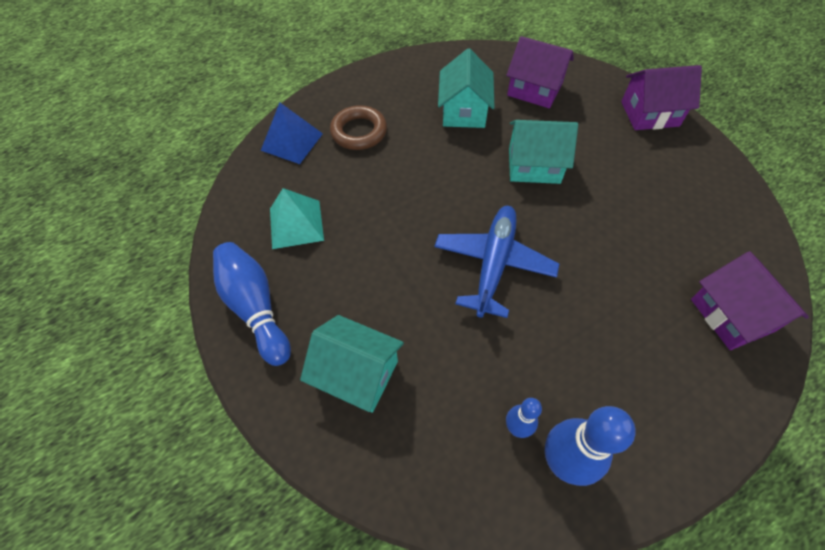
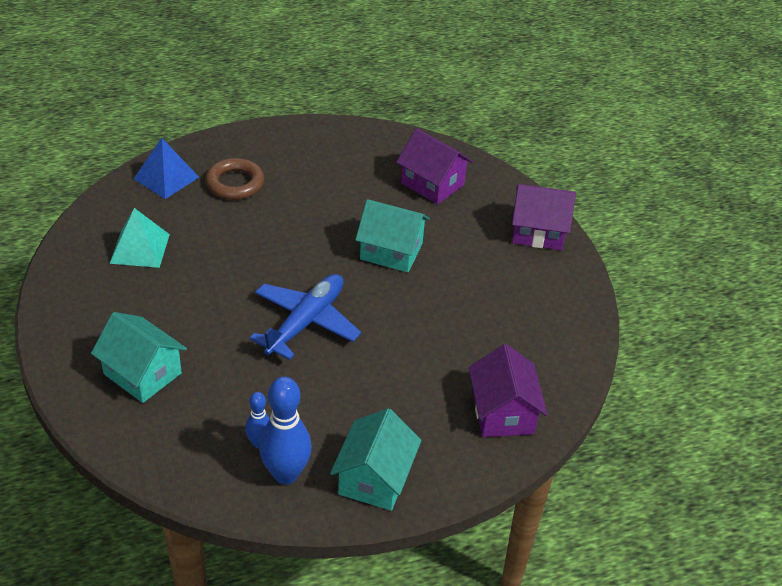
camera: 10 degrees right, 15 degrees down
blue bowling pin [213,242,291,366] -> none
turquoise house [438,48,494,128] -> turquoise house moved to [330,408,421,511]

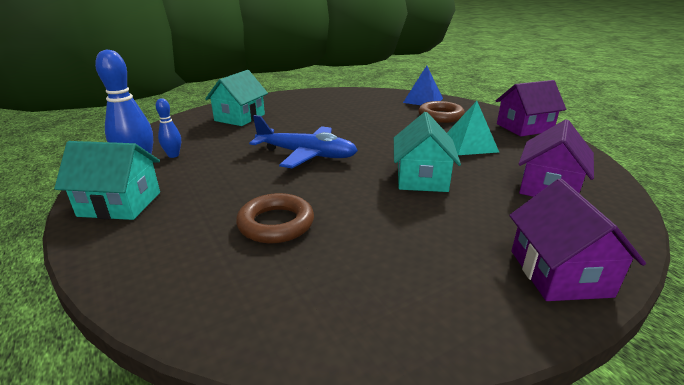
camera: 80 degrees right, 15 degrees down
turquoise pyramid [110,208,170,268] -> turquoise pyramid moved to [447,101,499,155]
purple house [468,344,548,437] -> purple house moved to [496,80,566,136]
none -> brown ring [236,193,314,243]

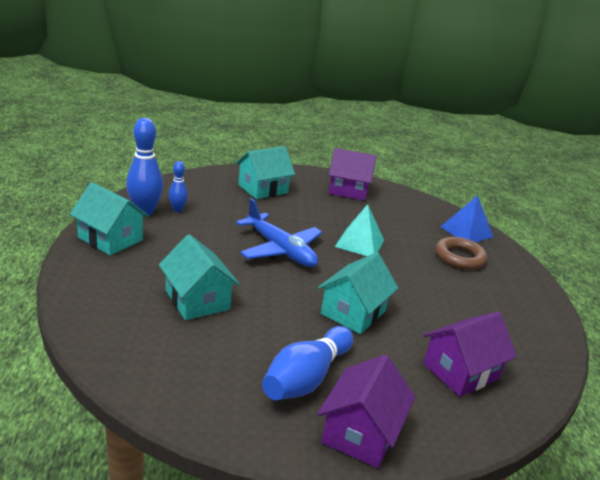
camera: 25 degrees right, 0 degrees up
brown ring [236,193,314,243] -> turquoise house [159,234,240,320]
turquoise pyramid [447,101,499,155] -> turquoise pyramid moved to [335,204,384,256]
purple house [496,80,566,136] -> purple house moved to [329,148,377,201]
none -> blue bowling pin [262,326,353,400]

